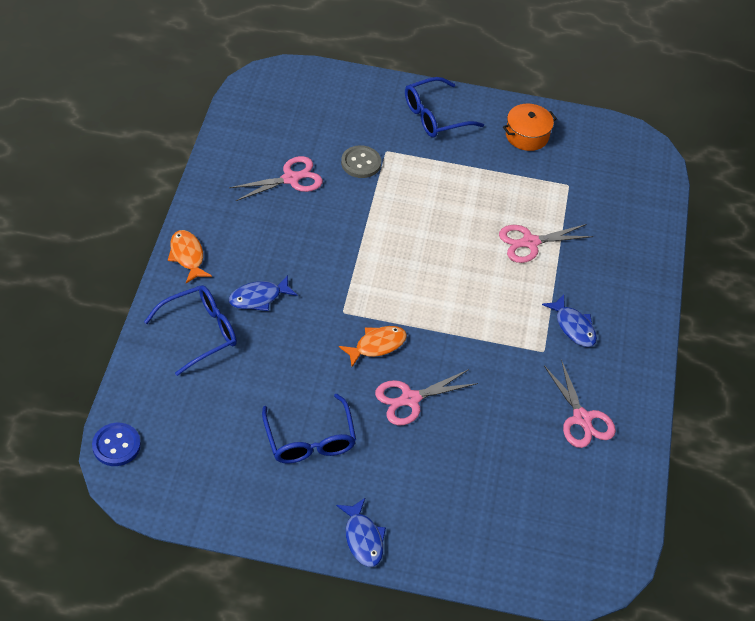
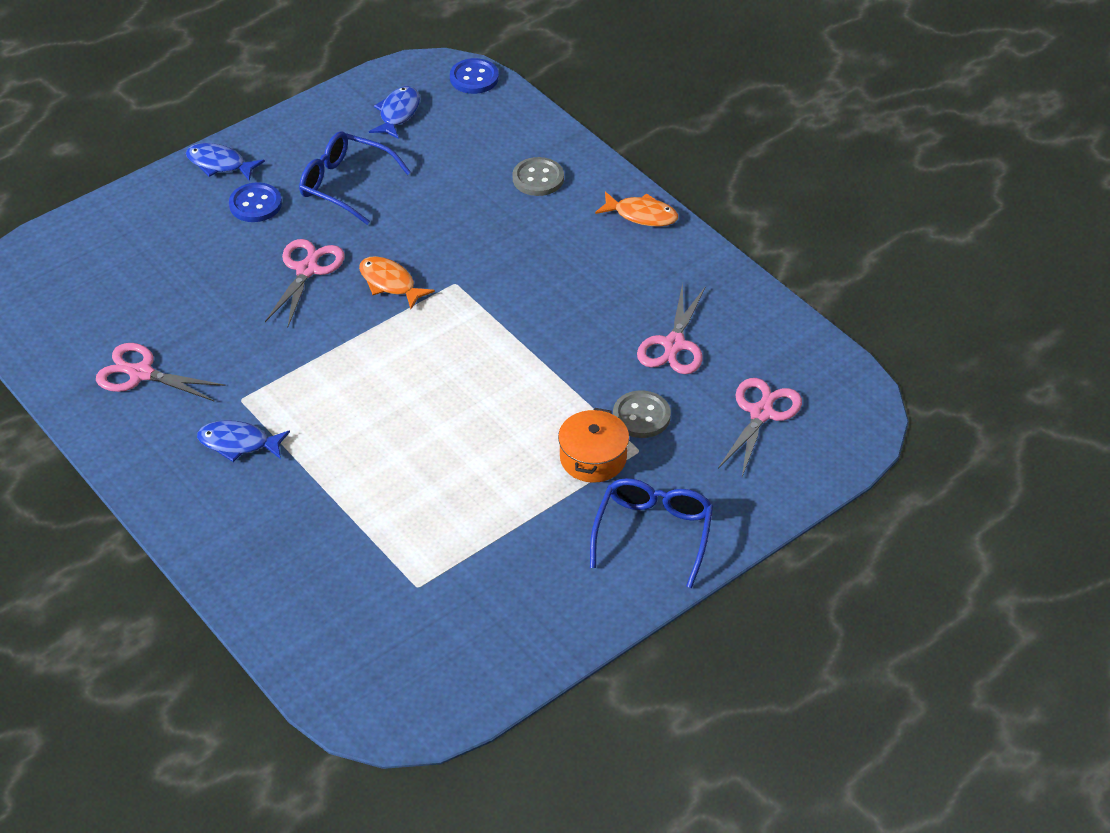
camera: 135 degrees right, 5 degrees down
blue glasses [144,285,237,376] -> grey button [513,157,564,196]
blue fish [229,275,297,311] -> blue fish moved to [369,86,420,139]
orange fish [339,326,407,367] -> orange fish turned 120 degrees clockwise [359,256,435,309]
pink scissors [499,224,593,263] -> pink scissors moved to [718,378,802,477]
orange pot [503,104,557,151] -> orange pot moved to [558,408,629,483]
none -> blue button [229,182,282,222]

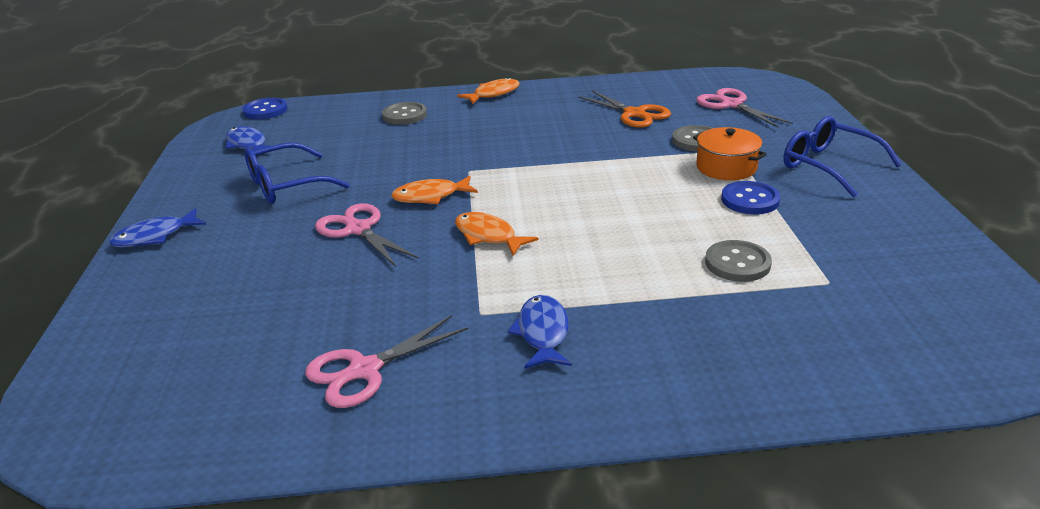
camera: 55 degrees left, 15 degrees down
blue fish [197,420,290,462] -> blue fish turned 135 degrees clockwise [507,295,572,369]
blue button [229,182,282,222] -> blue button moved to [721,181,780,214]
pink scissors [637,283,706,374] -> orange scissors [578,90,671,128]
none -> orange fish [455,212,538,256]
none -> grey button [705,240,772,282]

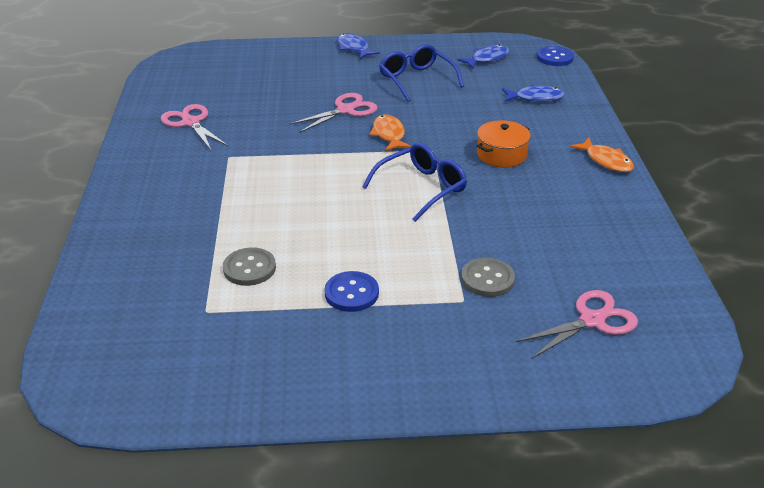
camera: 90 degrees right, 5 degrees up
grey button [382,102,427,125] -> none
orange fish [455,212,538,256] -> none
blue fish [507,295,572,369] -> blue fish moved to [502,85,565,102]
orange scissors [578,90,671,128] -> none
orange pot [693,127,767,180] -> orange pot moved to [477,120,531,168]
blue glasses [783,116,902,198] -> blue glasses moved to [362,143,467,222]

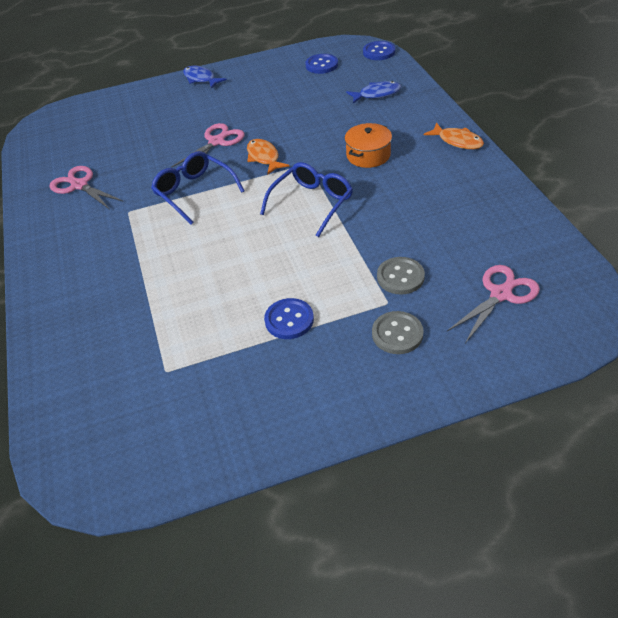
camera: 10 degrees left, 10 degrees up
grey button [223,247,276,286] -> grey button moved to [372,311,424,354]
blue glasses [379,44,464,102] -> blue glasses moved to [151,151,245,225]
blue fish [458,45,509,68] -> blue button [305,54,338,74]

